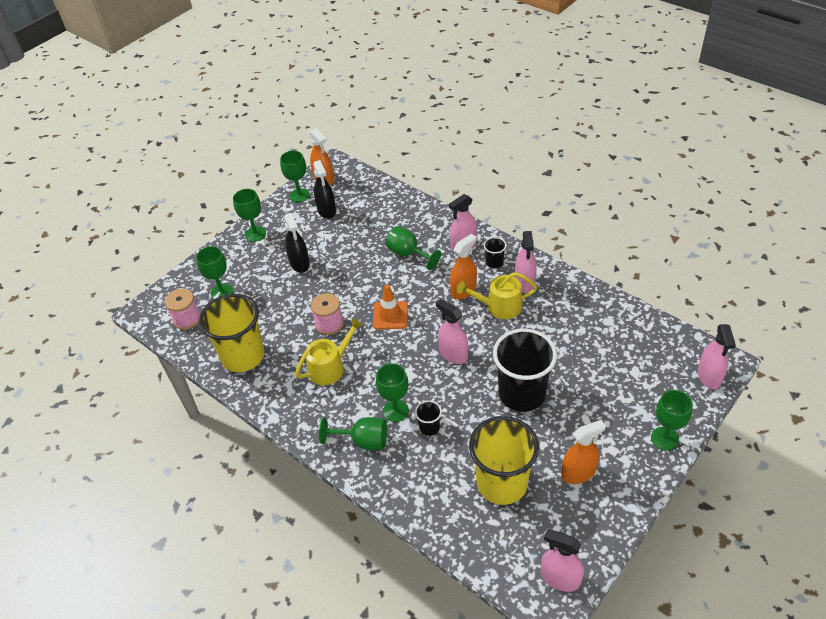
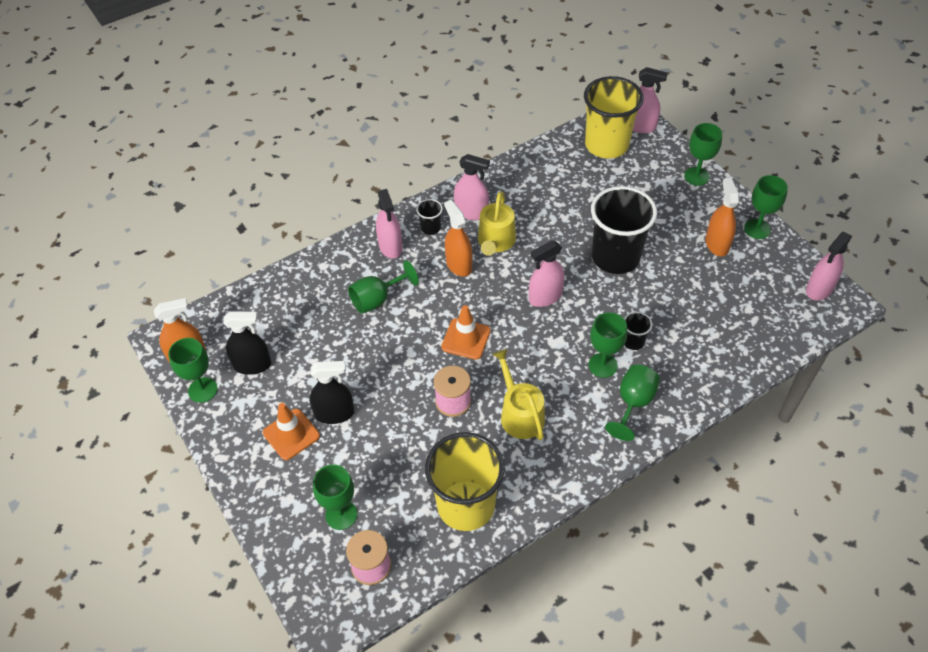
camera: 75 degrees left, 5 degrees up
green goblet [233,189,266,242] -> green goblet moved to [744,175,788,239]
yellow cup [469,416,539,505] -> yellow cup moved to [584,76,644,158]
none -> orange traffic cone [263,403,320,460]

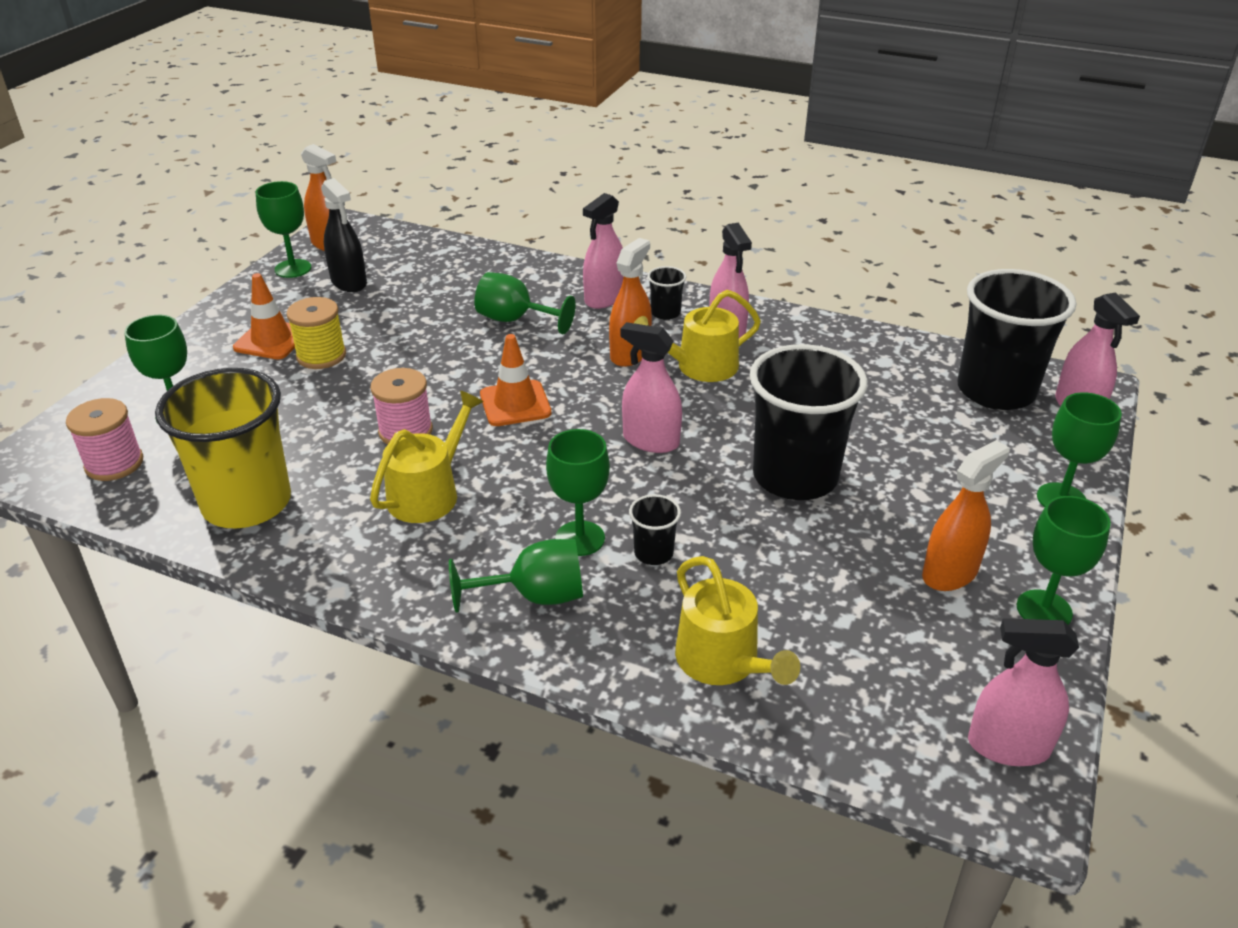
camera: 55 degrees right, 15 degrees down
black spray bottle [310,361,354,424] -> yellow spool [286,297,346,369]
yellow cup [584,76,644,158] -> black cup [957,269,1076,410]
none -> yellow watering can [675,556,800,685]

